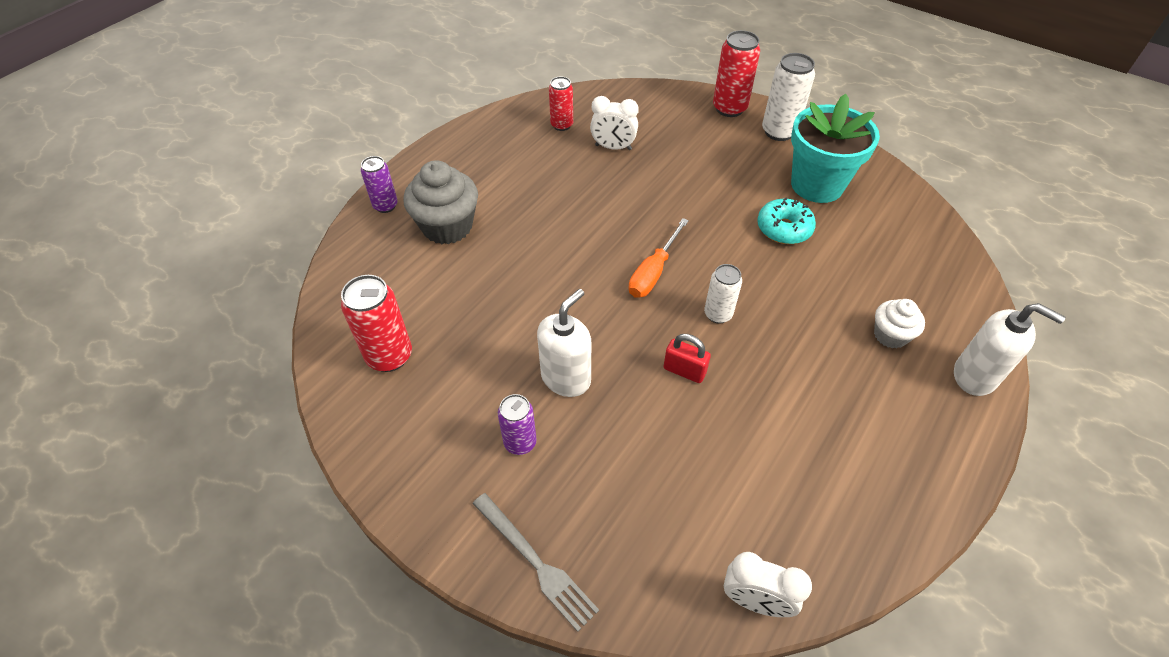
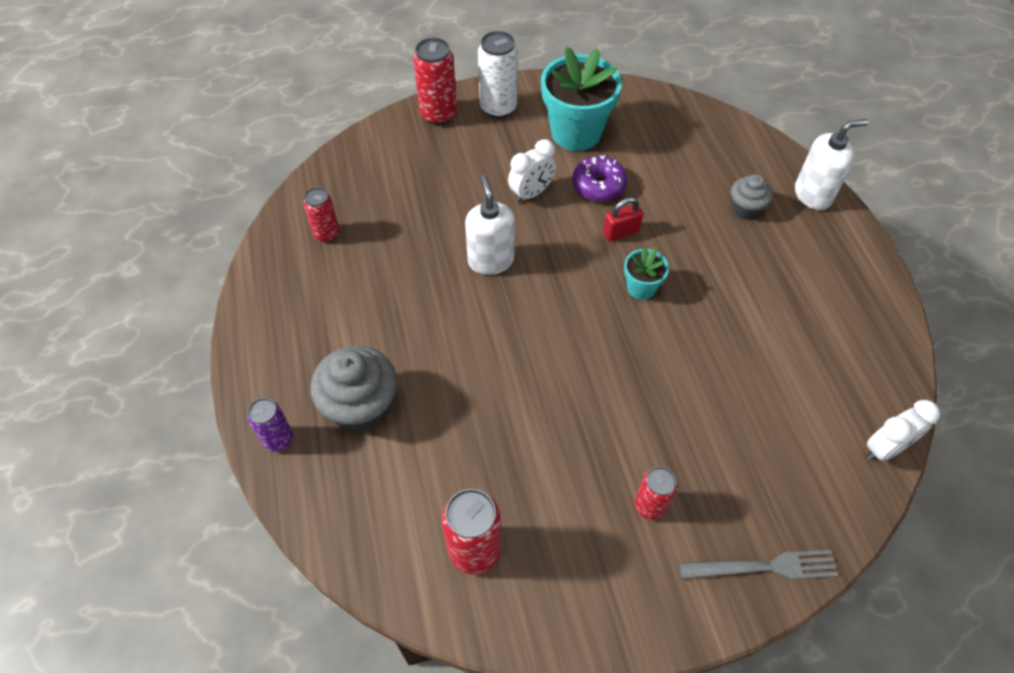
camera: 50 degrees left, 5 degrees up
purple can [498,394,537,455] -> red can [634,467,677,520]
white soap dispenser [537,289,591,397] -> white soap dispenser moved to [465,175,515,275]
white clock [590,96,639,150] -> white clock moved to [508,139,556,203]
orange screwdriver [629,218,689,298] -> none
red padlock [664,334,711,383] -> red padlock moved to [603,197,643,242]
white can [704,264,742,324] -> turquoise flower pot [624,246,669,300]
turquoise donut [757,198,816,244] -> purple donut [572,155,627,202]
white cupcake [874,299,925,349] -> grey cupcake [731,174,773,219]

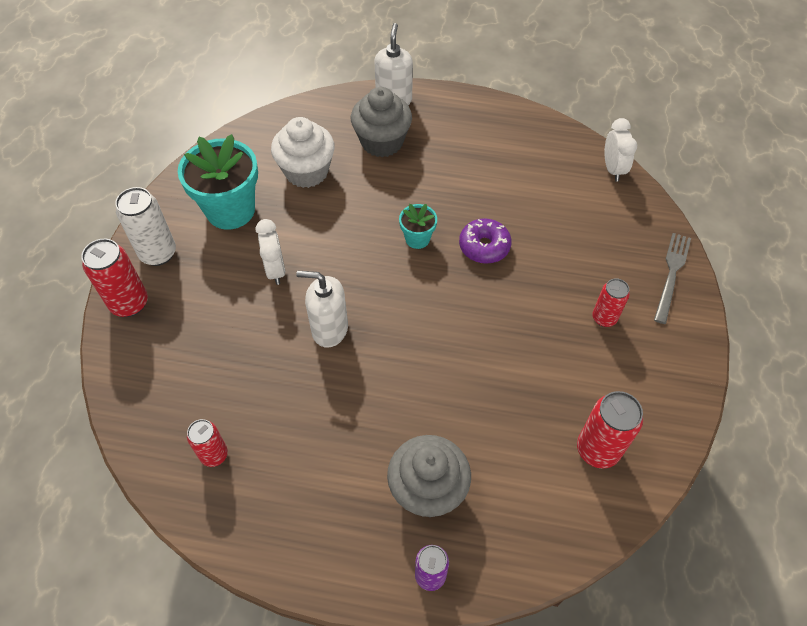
camera: 65 degrees left, 0 degrees up
purple donut [572,155,627,202] -> purple donut moved to [459,218,512,264]
red padlock [603,197,643,242] -> none
grey cupcake [731,174,773,219] -> grey cupcake [351,87,412,157], size x1.73
none -> white cupcake [271,117,335,188]

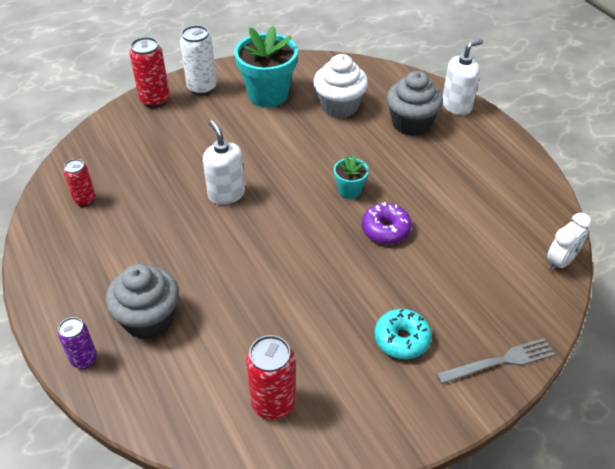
camera: 50 degrees right, 10 degrees down
white clock [256,219,285,285] -> none
red can [592,278,630,327] -> turquoise donut [375,309,432,360]

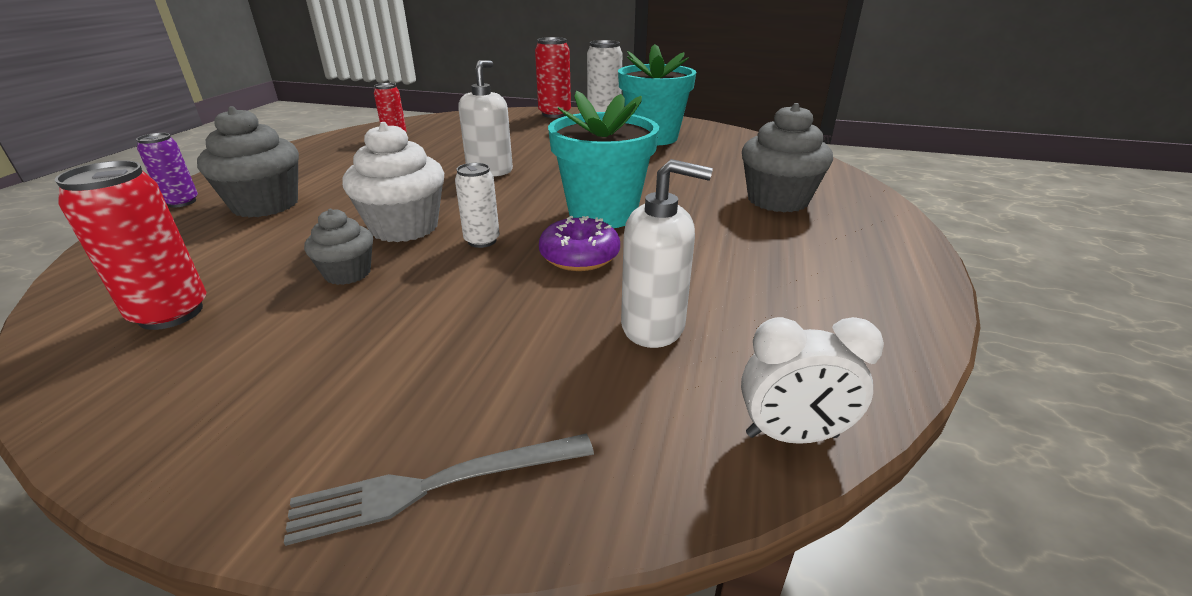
camera: 45 degrees right, 15 degrees down
white cupcake [313,54,368,118] -> white cupcake moved to [342,122,444,242]
turquoise flower pot [334,155,369,199] -> turquoise flower pot [548,91,659,228], size x2.02
turquoise donut [375,309,432,360] -> none
grey fork [436,338,555,384] -> grey fork turned 135 degrees clockwise [284,433,594,546]
white soap dispenser [443,39,483,115] -> white soap dispenser moved to [621,159,713,348]
none -> grey cupcake [304,209,373,285]
none -> white can [455,163,500,248]

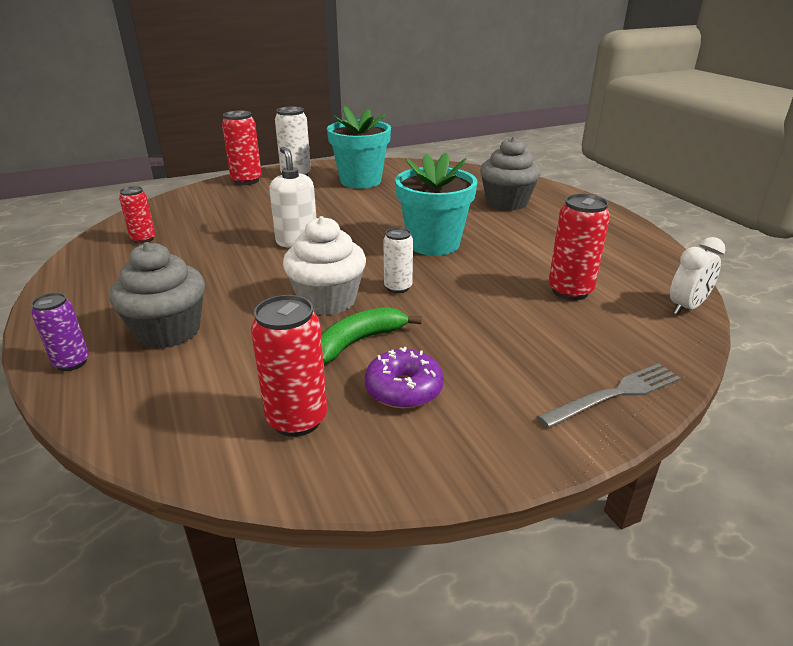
camera: 40 degrees left, 0 degrees up
grey fork [284,433,594,546] -> grey fork turned 150 degrees counterclockwise [537,363,681,428]
grey cupcake [304,209,373,285] -> green banana [321,307,422,363]
purple donut [539,216,620,271] -> purple donut moved to [365,347,444,409]
white soap dispenser [621,159,713,348] -> red can [549,194,610,300]

